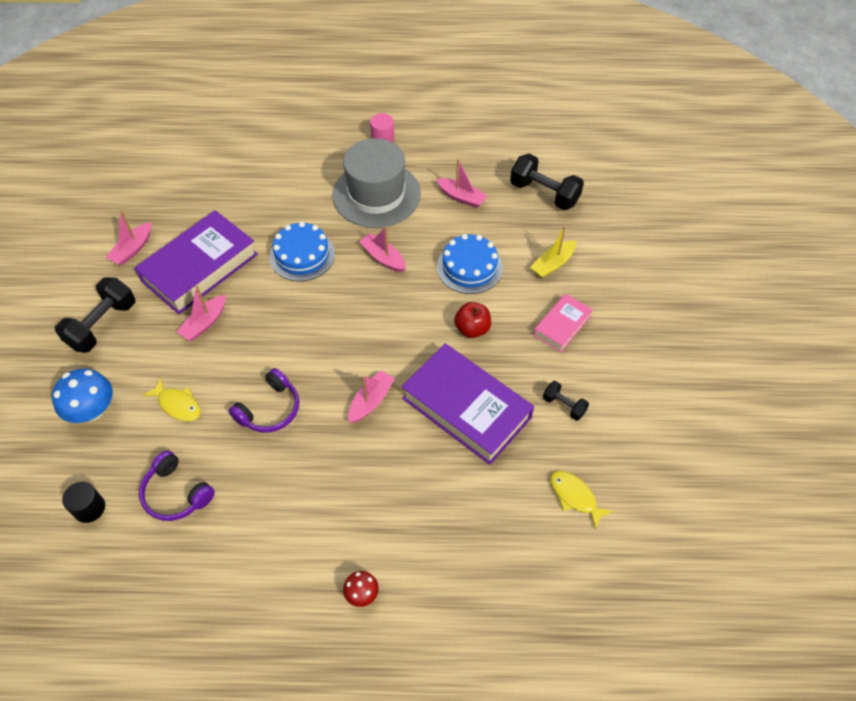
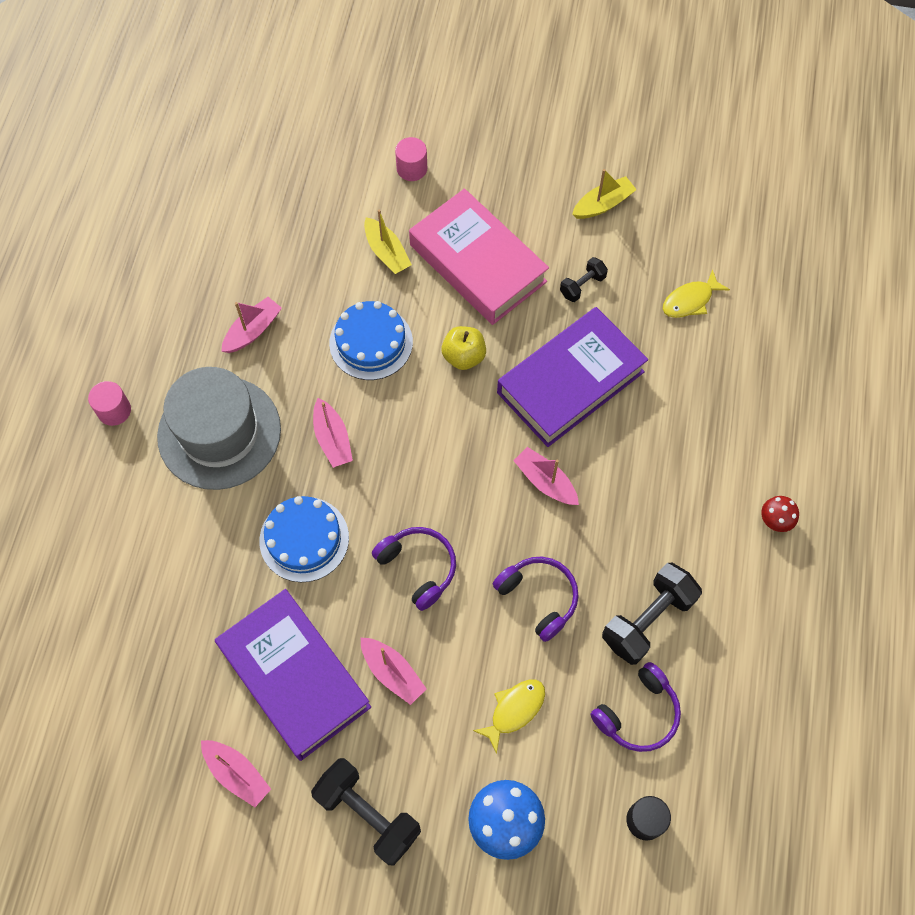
camera: 80 degrees left, 10 degrees up
pink boat [359,226,406,272] -> pink boat turned 75 degrees counterclockwise [313,398,353,468]
red apple [454,302,491,338] -> yellow apple [442,326,486,370]
black dumbbell [510,154,584,210] -> black dumbbell moved to [602,563,702,665]
pink book [533,293,593,352] -> pink book [409,189,549,325], size x1.92
none -> purple headphones [372,527,456,611]
none -> pink cylinder [395,137,427,181]
none -> yellow boat [572,169,637,219]

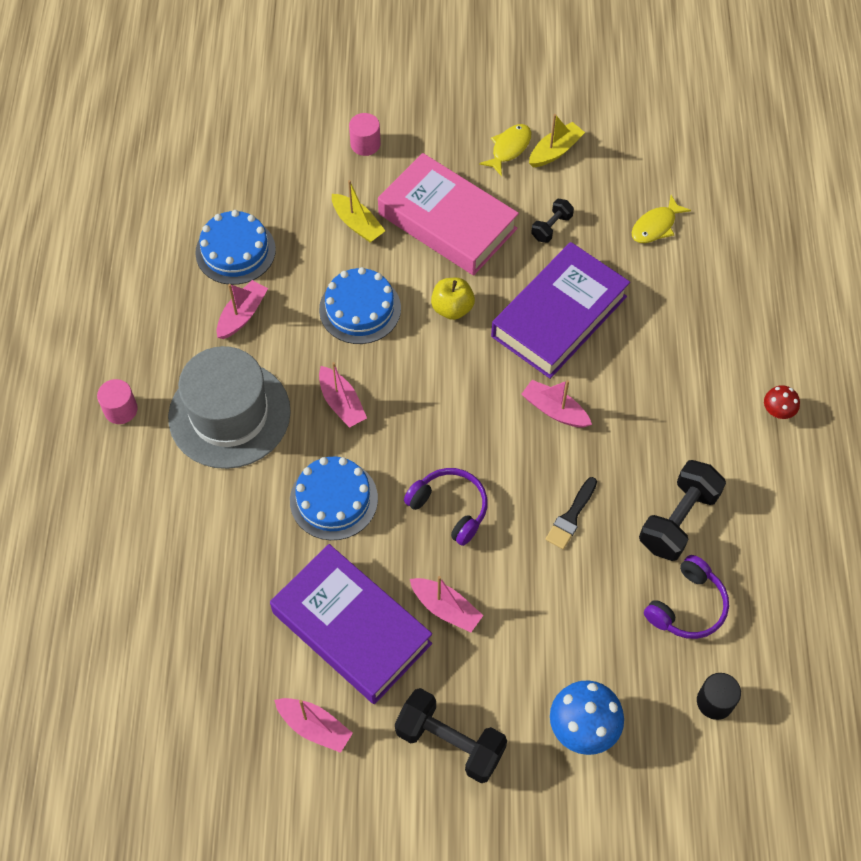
camera: 10 degrees left, 5 degrees down
yellow fish [473,679,545,754] -> yellow fish moved to [479,124,532,176]
purple headphones [493,557,579,642] -> black brush [545,477,597,549]
none -> blue cake [195,210,276,285]

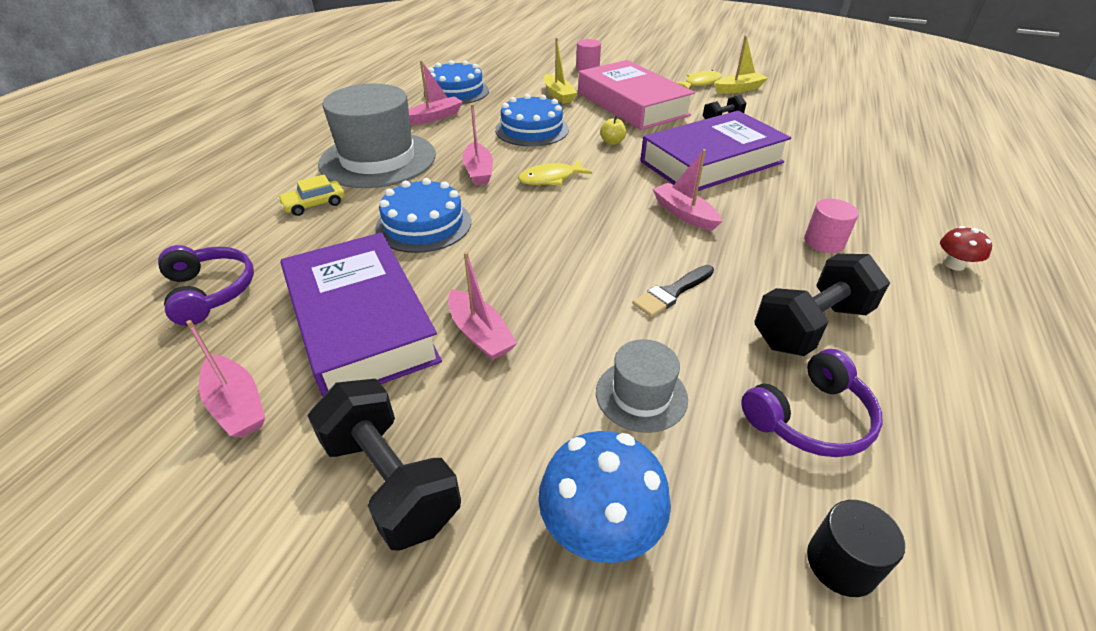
camera: 20 degrees right, 20 degrees down
pink cylinder [97,379,138,424] -> pink cylinder moved to [804,199,859,253]
purple headphones [404,468,488,546] -> purple headphones moved to [158,245,254,326]
yellow apple [431,278,475,320] -> yellow apple [600,116,626,145], size x0.64
yellow fish [632,195,691,243] -> yellow fish moved to [518,159,592,185]
none -> yellow car [278,175,345,216]
none -> grey hat [596,339,688,433]

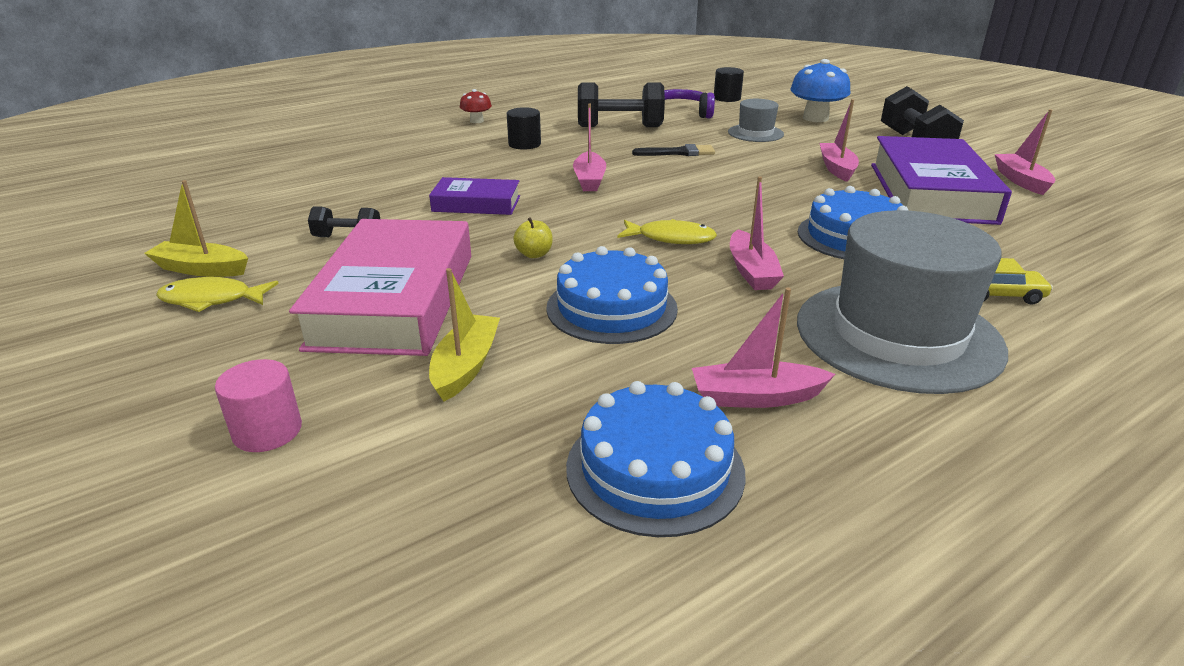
camera: 145 degrees left, 10 degrees down
purple headphones [158,245,254,326] -> none
pink boat [462,104,493,185] -> pink boat turned 150 degrees clockwise [730,176,784,290]
purple book [640,111,791,191] -> purple book [429,177,520,215], size x0.52
pink cylinder [804,199,859,253] -> black cylinder [507,107,541,150]

